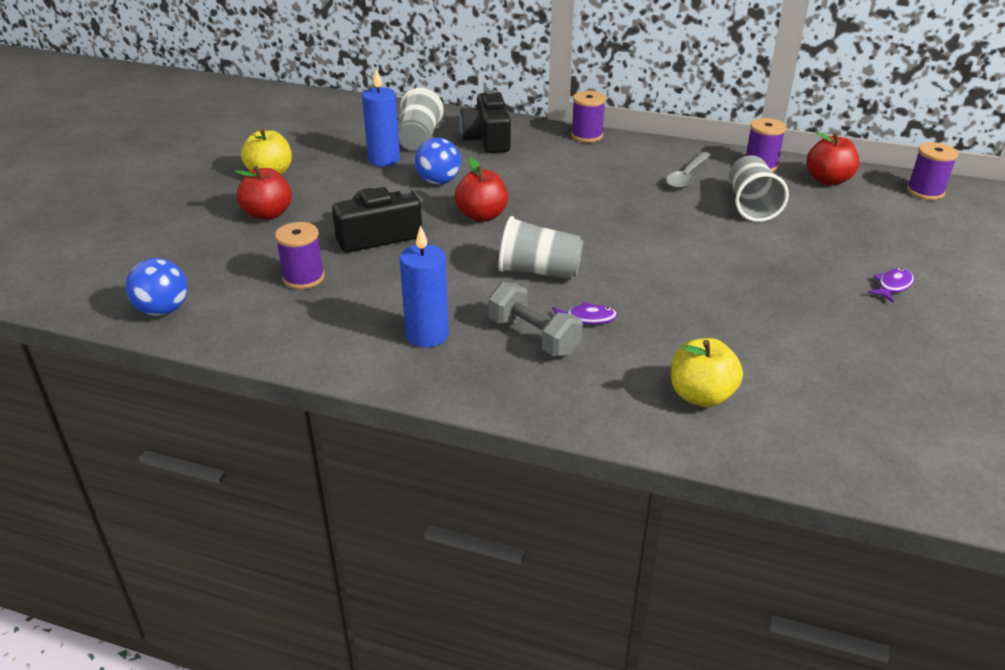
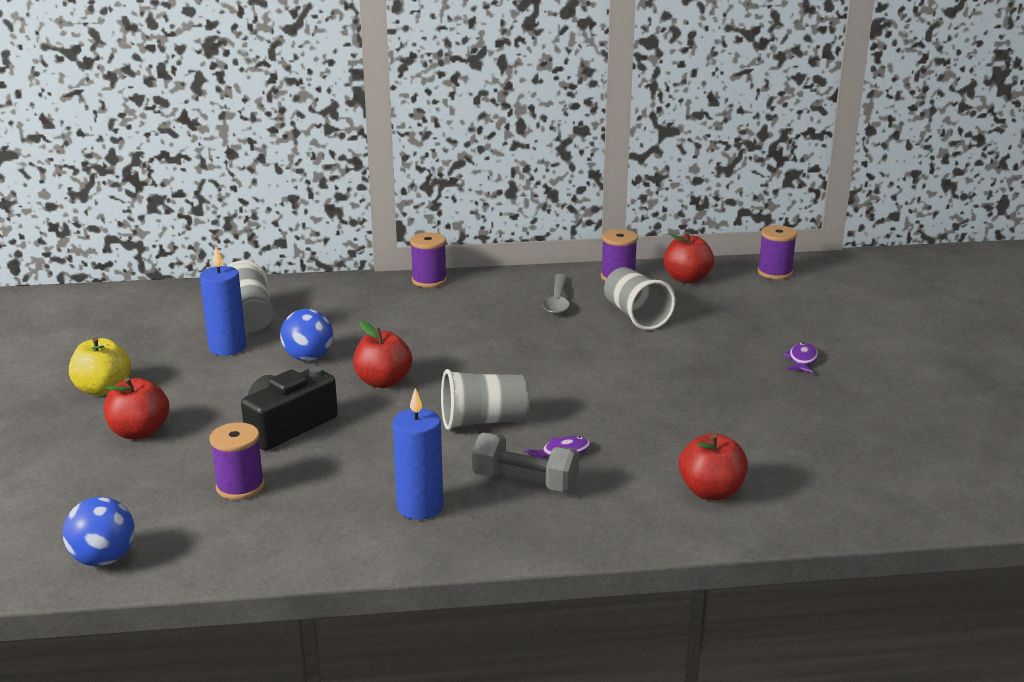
camera: 25 degrees left, 10 degrees down
black camera [460,90,511,153] -> none
yellow apple [671,338,743,407] -> red apple [679,433,748,500]

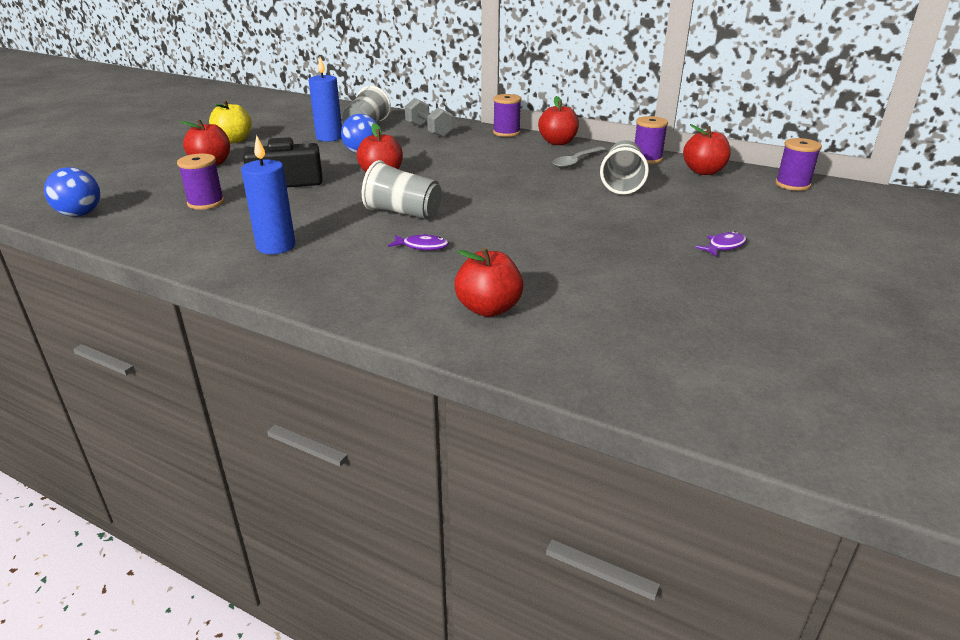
camera: 35 degrees right, 5 degrees up
grey dumbbell [472,433,579,492] -> grey dumbbell moved to [405,98,453,138]
none -> red apple [538,96,579,145]

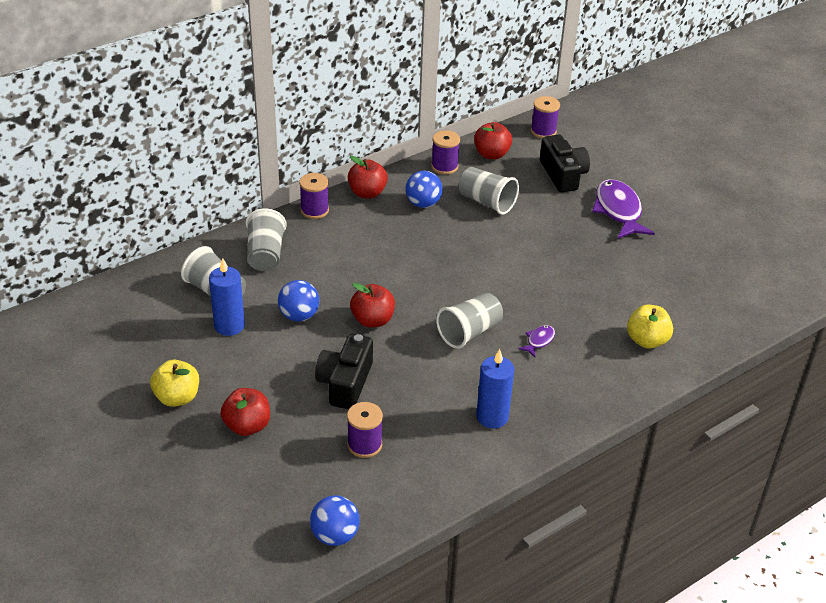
camera: 65 degrees left, 10 degrees up
grey dumbbell [405,98,453,138] -> grey cup [246,208,287,271]
red apple [454,247,524,317] -> yellow apple [627,305,673,349]
grey spoon [552,147,606,168] -> blue ball [405,171,442,208]
purple fish [695,231,746,257] -> purple fish [592,179,655,239], size x2.16
none -> black camera [540,135,590,192]

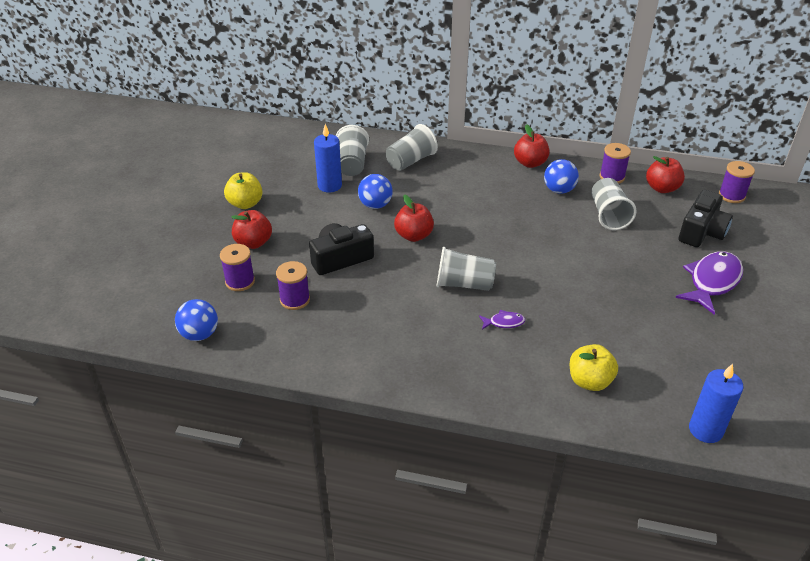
camera: 50 degrees right, 0 degrees up
purple spool [299,173,329,219] -> purple spool moved to [220,244,255,291]
blue candle [476,349,514,429] -> blue candle moved to [689,364,743,443]

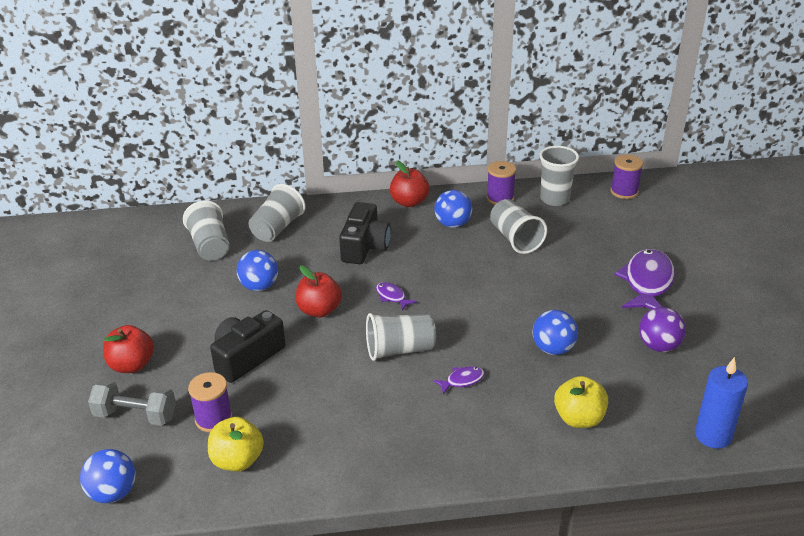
camera: 20 degrees left, 5 degrees down
purple spool [220,244,255,291] -> grey dumbbell [88,380,176,426]
yellow apple [224,172,263,209] -> yellow apple moved to [208,417,264,471]
blue candle [314,124,342,193] -> none
red apple [646,156,685,193] -> grey cup [539,146,579,206]
black camera [679,190,733,247] -> black camera moved to [339,202,391,264]
none -> purple fish [376,282,417,310]
none -> blue ball [532,310,578,355]
none -> purple ball [639,307,686,352]

